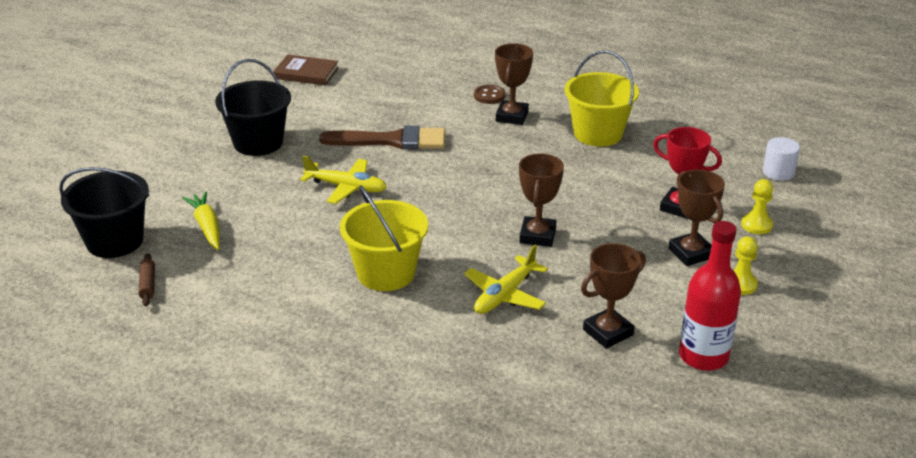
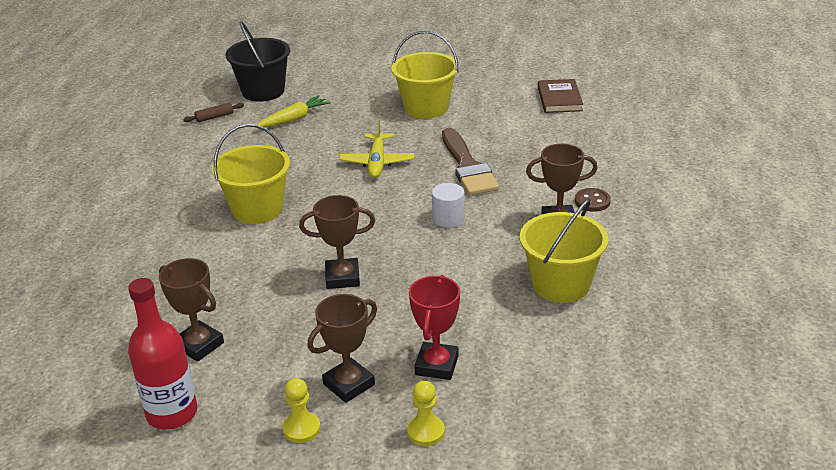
camera: 75 degrees right, 0 degrees up
black bucket [215,59,291,156] -> yellow bucket [391,31,459,119]
yellow plane [464,245,548,314] -> none
white cylinder [763,137,800,181] -> white cylinder moved to [432,183,465,228]

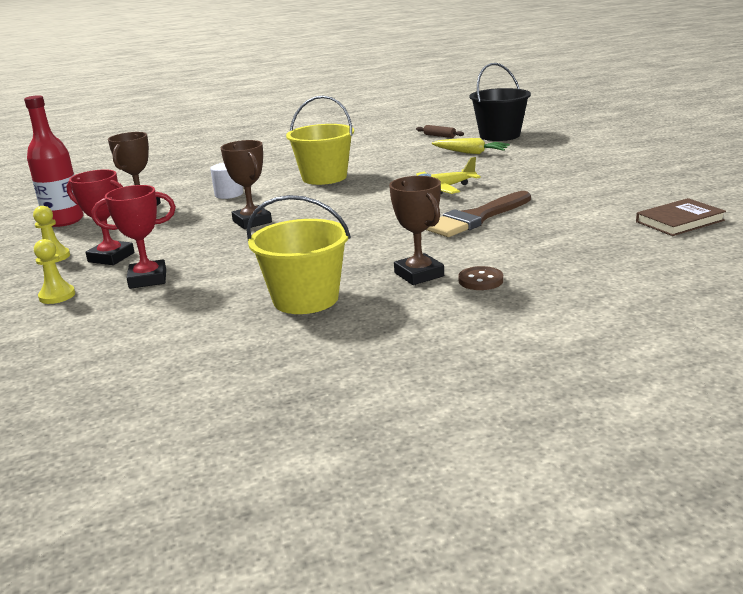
camera: 65 degrees right, 10 degrees down
brown trophy [308,294,377,403] -> red trophy [66,169,135,265]
yellow bucket [391,31,459,119] -> none
white cylinder [432,183,465,228] -> white cylinder moved to [210,163,243,199]

